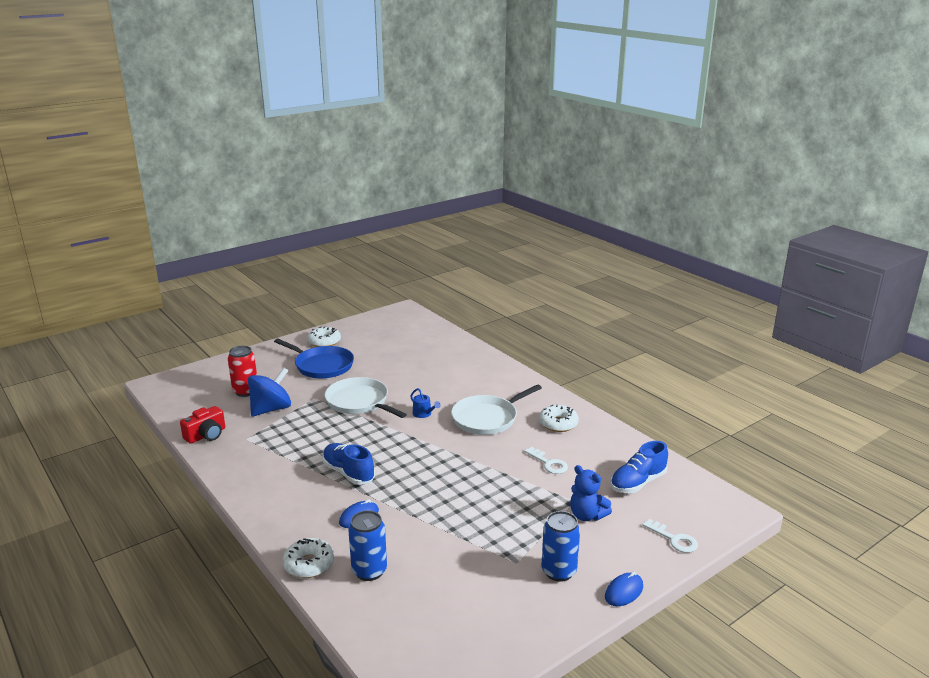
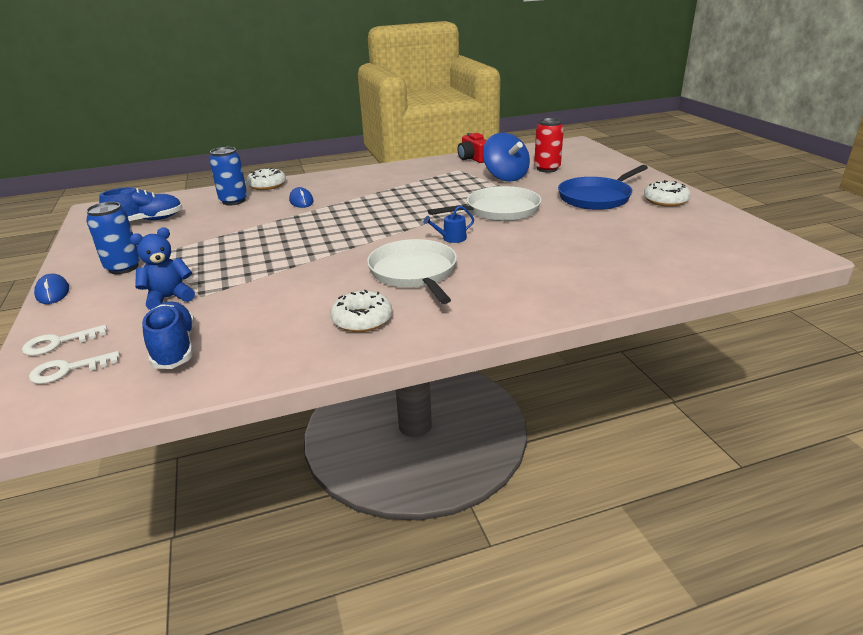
camera: 110 degrees right, 5 degrees up
blue shoe [322,443,375,485] -> blue shoe moved to [99,187,183,221]
white key [524,447,568,474] -> white key moved to [29,351,120,384]

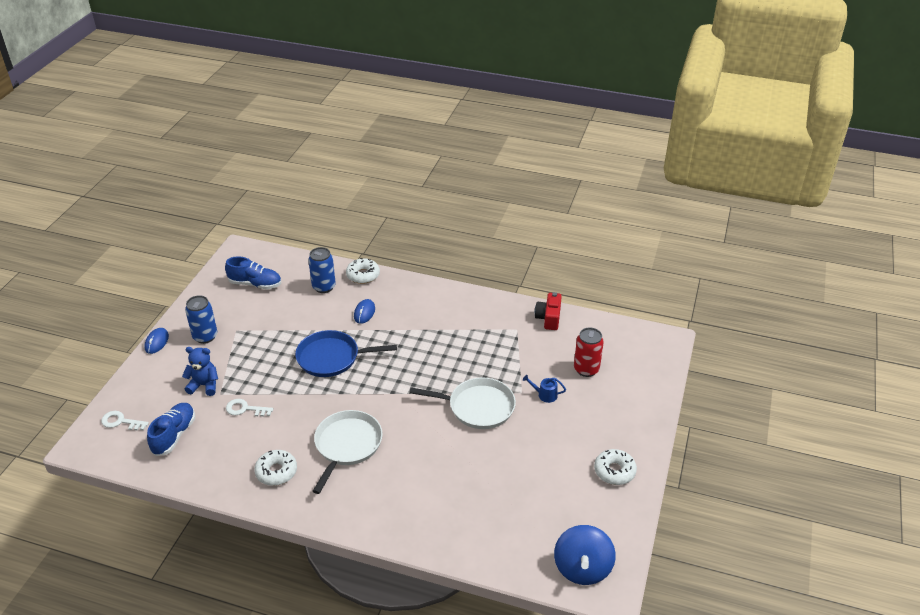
camera: 35 degrees right, 10 degrees up
white key [22,325,107,356] -> white key moved to [226,399,273,416]
blue watering can [423,206,474,243] -> blue watering can moved to [523,375,566,403]
blue spinning top [483,133,530,182] -> blue spinning top moved to [554,525,616,585]
blue pan [558,165,648,210] -> blue pan moved to [295,330,397,377]

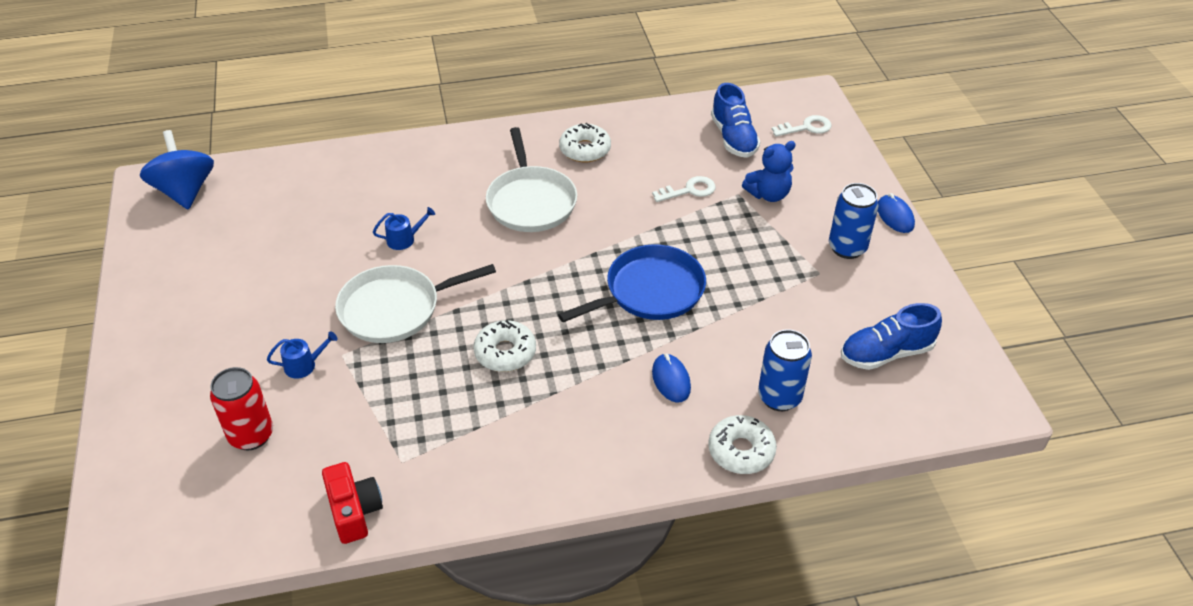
camera: 150 degrees right, 5 degrees up
white donut [594,449,637,485] -> white donut moved to [474,320,536,372]
none -> blue watering can [373,207,435,250]

